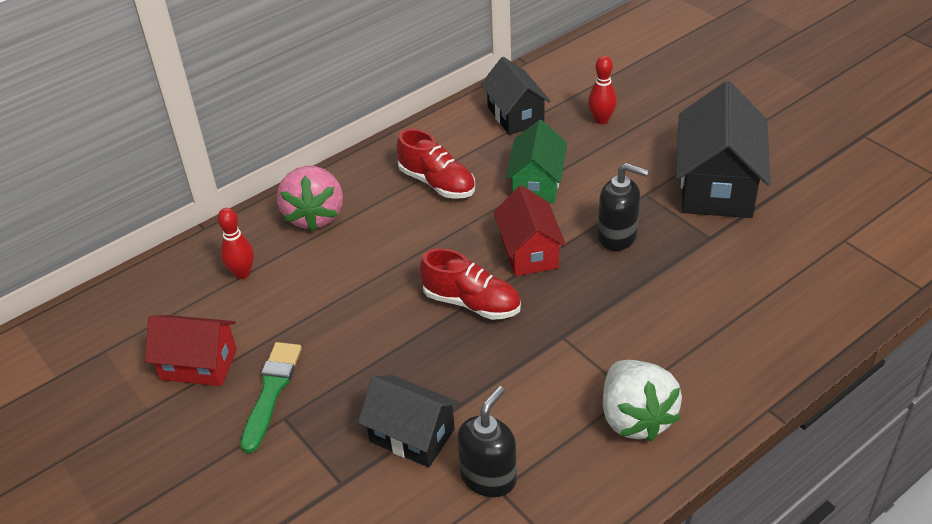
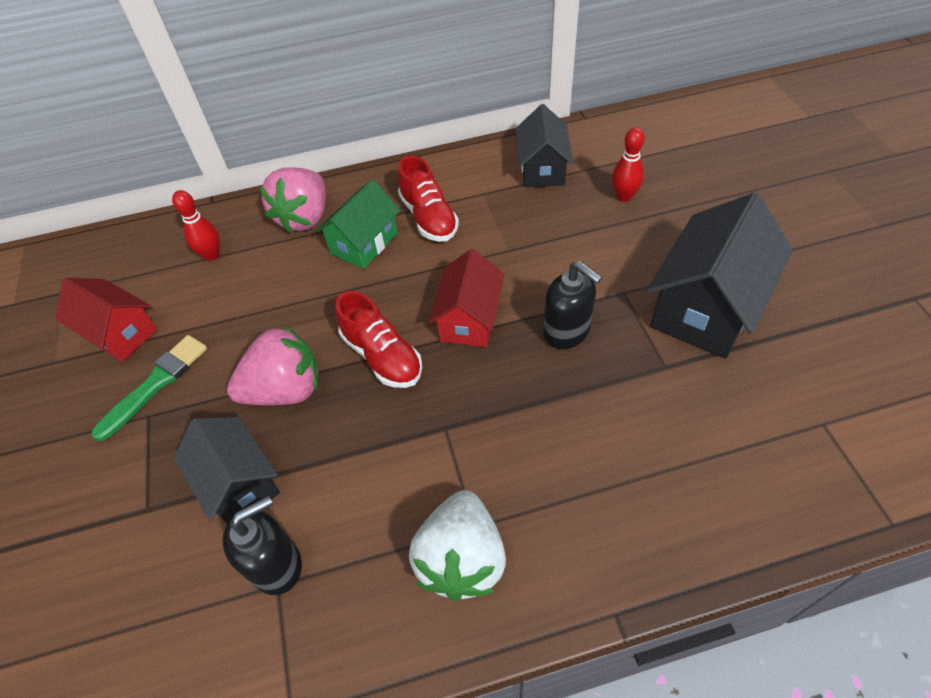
camera: 25 degrees right, 10 degrees up
green house [506,120,567,203] -> green house moved to [316,179,400,269]
none -> pink strawberry [227,325,319,405]

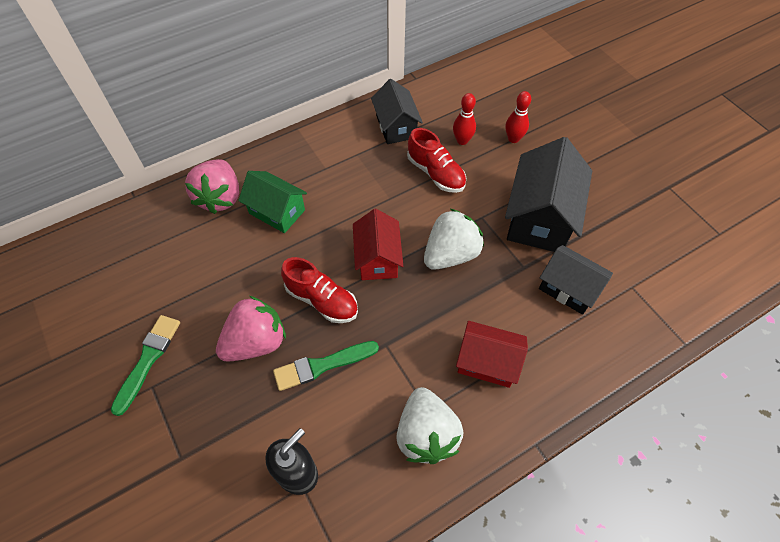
camera: 20 degrees left, 5 degrees up
red house [56,278,158,362] -> red house moved to [456,321,528,388]
red bowling pin [172,190,220,261] -> red bowling pin moved to [505,91,531,143]
black house [174,417,280,523] -> black house moved to [539,245,613,315]
green house [316,179,400,269] -> green house turned 75 degrees counterclockwise [238,171,307,233]
red shoe [398,156,459,242] -> red shoe moved to [407,128,466,193]
black soap dispenser [543,261,602,349] -> white strawberry [424,209,484,270]
none -> green brush [273,341,379,391]

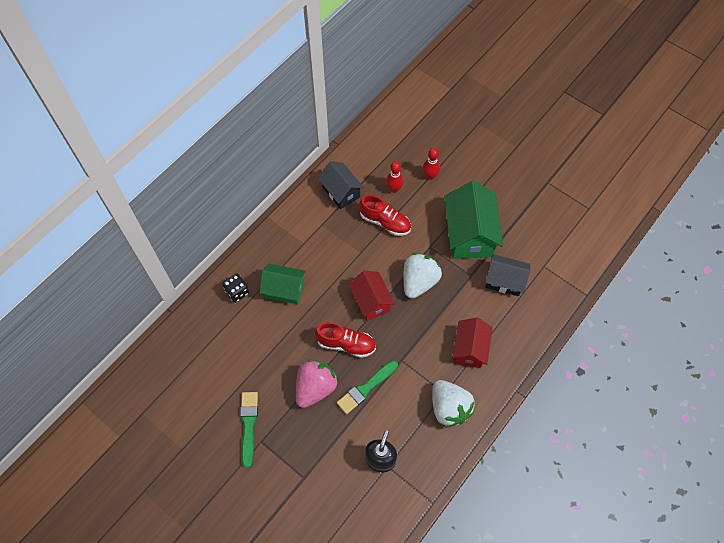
camera: 20 degrees left, 5 degrees up
pink strawberry [185,159,239,214] -> black dice [222,274,249,303]
red house [456,321,528,388] -> red house turned 75 degrees counterclockwise [452,318,493,368]
black house [505,137,592,252] -> green house [444,181,503,259]

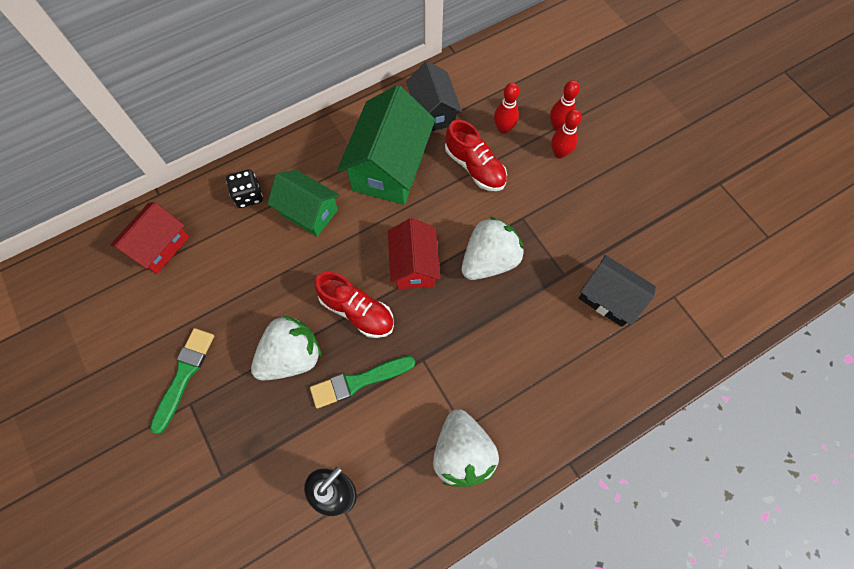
camera: 20 degrees right, 5 degrees up
pink strawberry [296,360,338,408] -> white strawberry [251,315,322,380]
green house [444,181,503,259] -> green house moved to [337,85,435,205]
red house [452,318,493,368] -> red house moved to [110,202,189,274]
none -> red bowling pin [551,109,582,159]

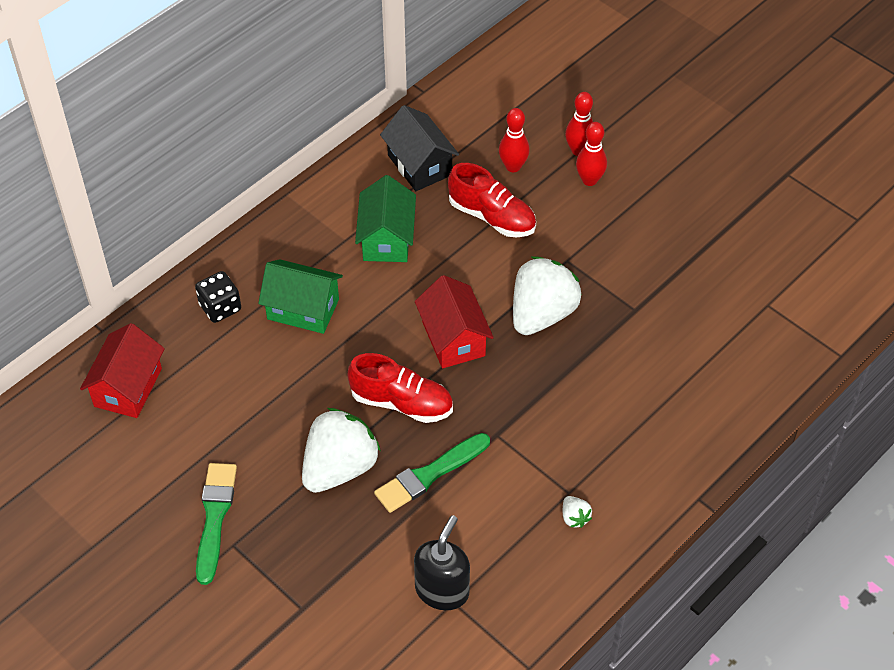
camera: 15 degrees left, 15 degrees down
green house [337,85,435,205] -> green house [355,175,416,262], size x0.63
white strawberry [433,409,499,487] -> white strawberry [563,496,592,528], size x0.40
black house [579,255,656,327] -> none

